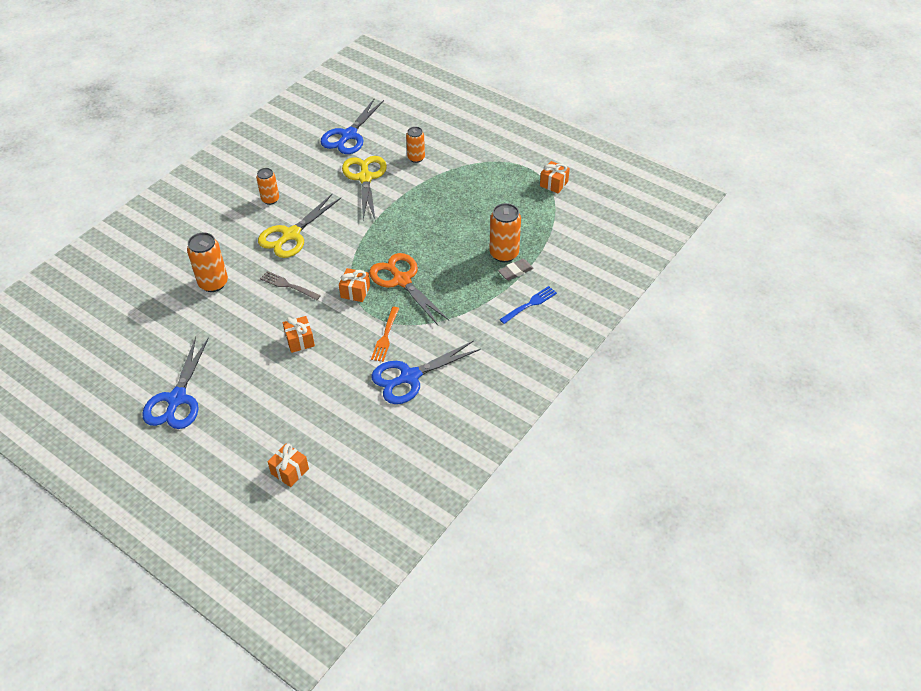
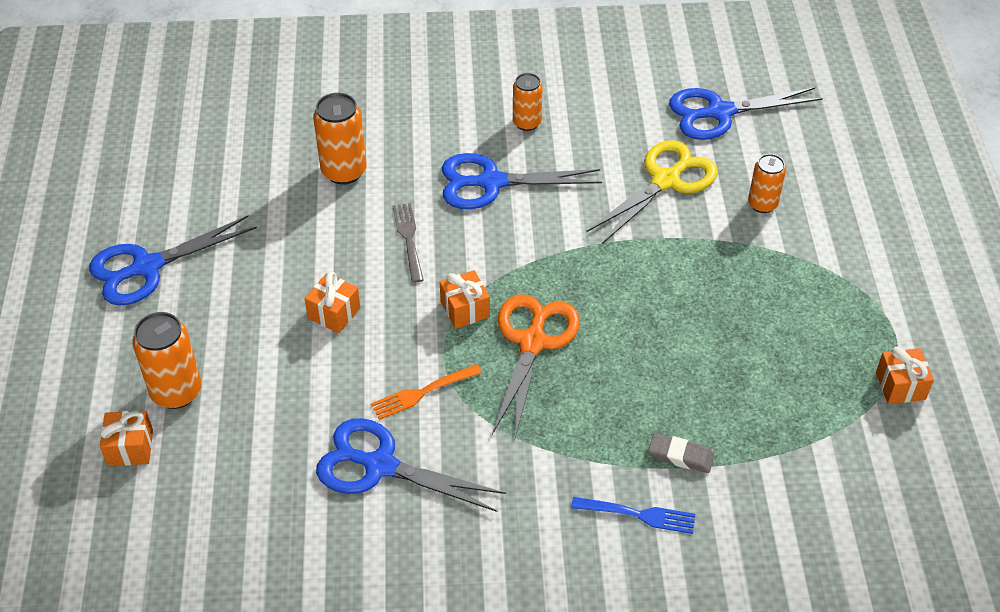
camera: 50 degrees right, 0 degrees up
yellow scissors [258,194,341,258] -> blue scissors [442,153,602,209]
orange can [489,203,521,262] -> orange can moved to [133,312,201,409]

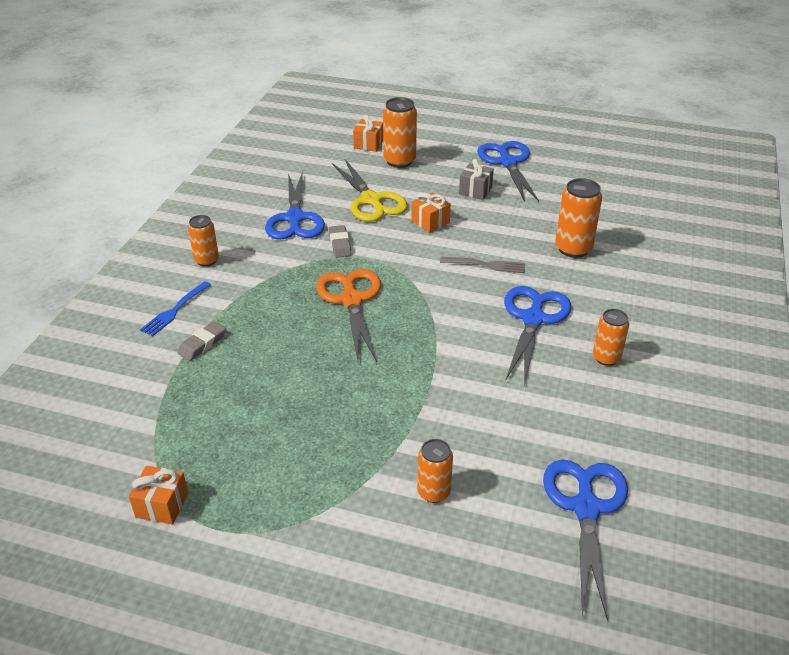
camera: 110 degrees right, 10 degrees down
blue scissors [316,418,506,512] -> blue scissors turned 135 degrees clockwise [265,171,325,240]
orange fork [371,364,482,420] -> grey eraser [329,225,352,258]
orange gift [440,270,490,329] -> none
orange scissors [492,294,580,441] -> orange scissors turned 135 degrees counterclockwise [316,269,381,362]
yellow scissors [587,140,718,244] -> yellow scissors moved to [332,159,408,222]
none -> orange can [188,215,219,266]
none -> grey gift [459,159,494,200]

